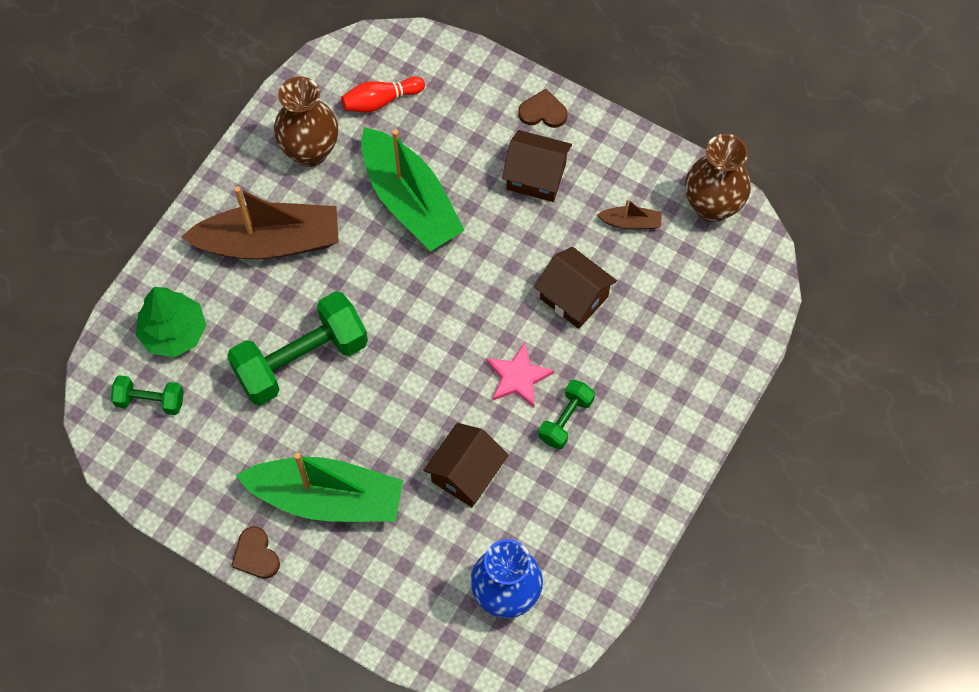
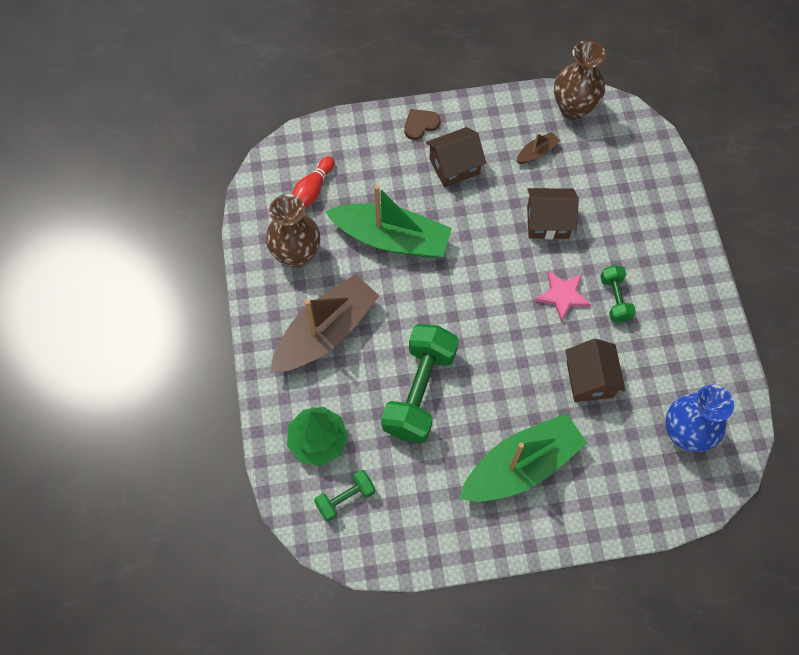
camera: 40 degrees left, 0 degrees up
brown heart [231,526,280,579] -> none

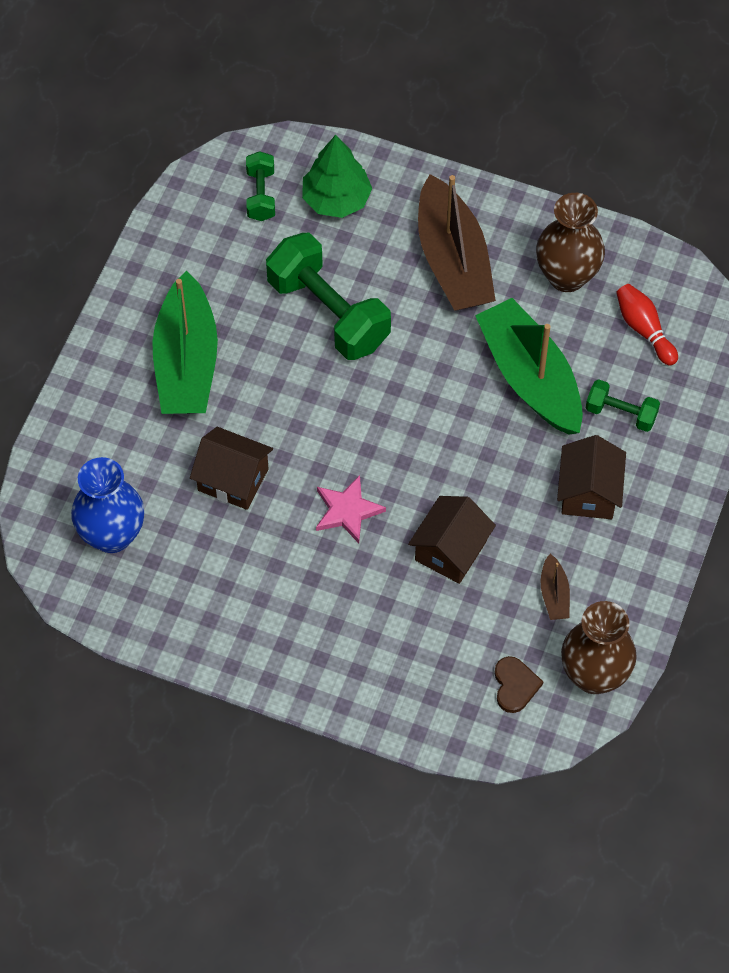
camera: 120 degrees right, 5 degrees down
green boat [325,185,452,258] -> green boat turned 105 degrees clockwise [475,298,583,435]
brown heart [404,109,440,140] -> brown heart moved to [494,656,543,713]
green dumbbell [600,265,636,323] -> green dumbbell moved to [586,379,660,432]

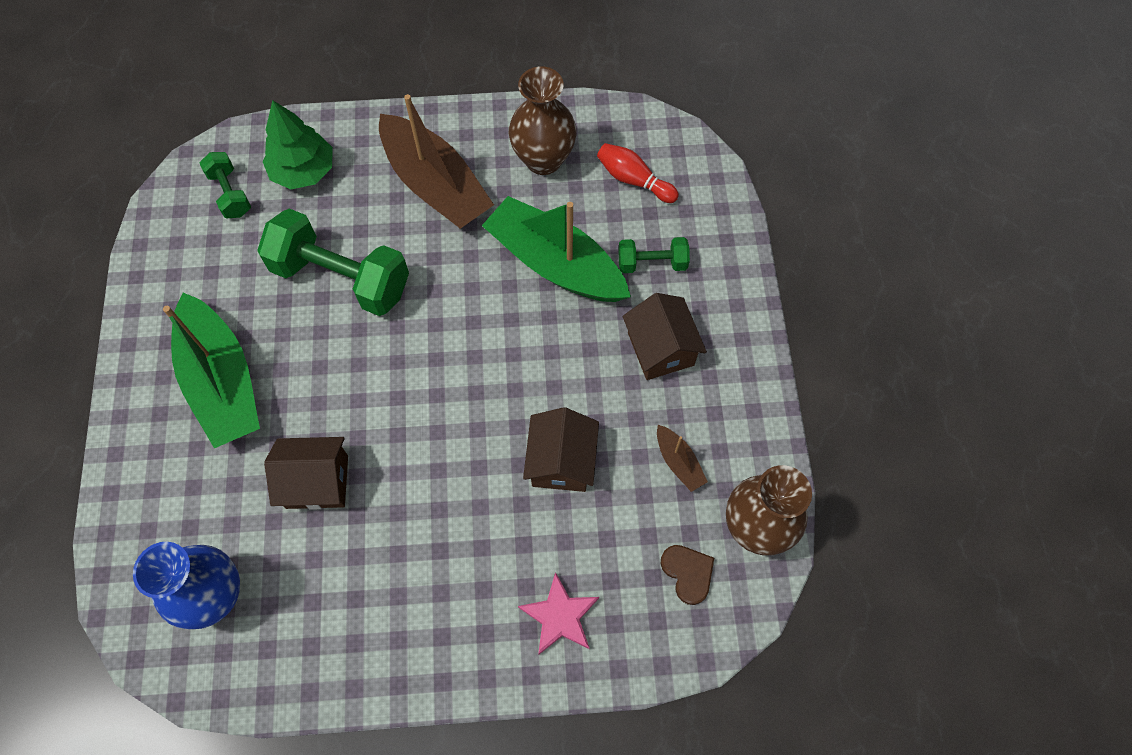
camera: 25 degrees left, 5 degrees up
pink star [316,475,386,543] -> pink star moved to [518,572,599,654]

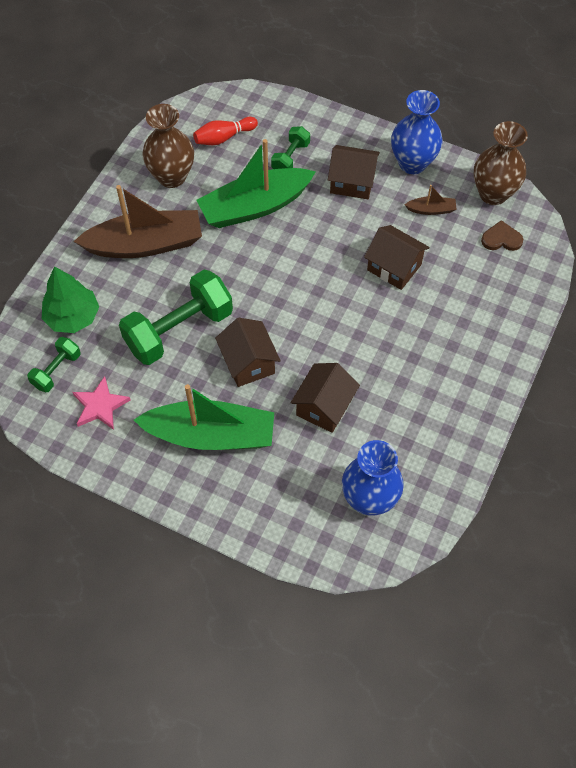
camera: 60 degrees left, 5 degrees down
green dumbbell [200,152,251,218] -> green dumbbell turned 60 degrees counterclockwise [27,337,81,393]
pink star [518,572,599,654] -> pink star moved to [73,376,131,430]
none -> brown house [215,318,281,387]
none -> blue vase [391,90,442,174]

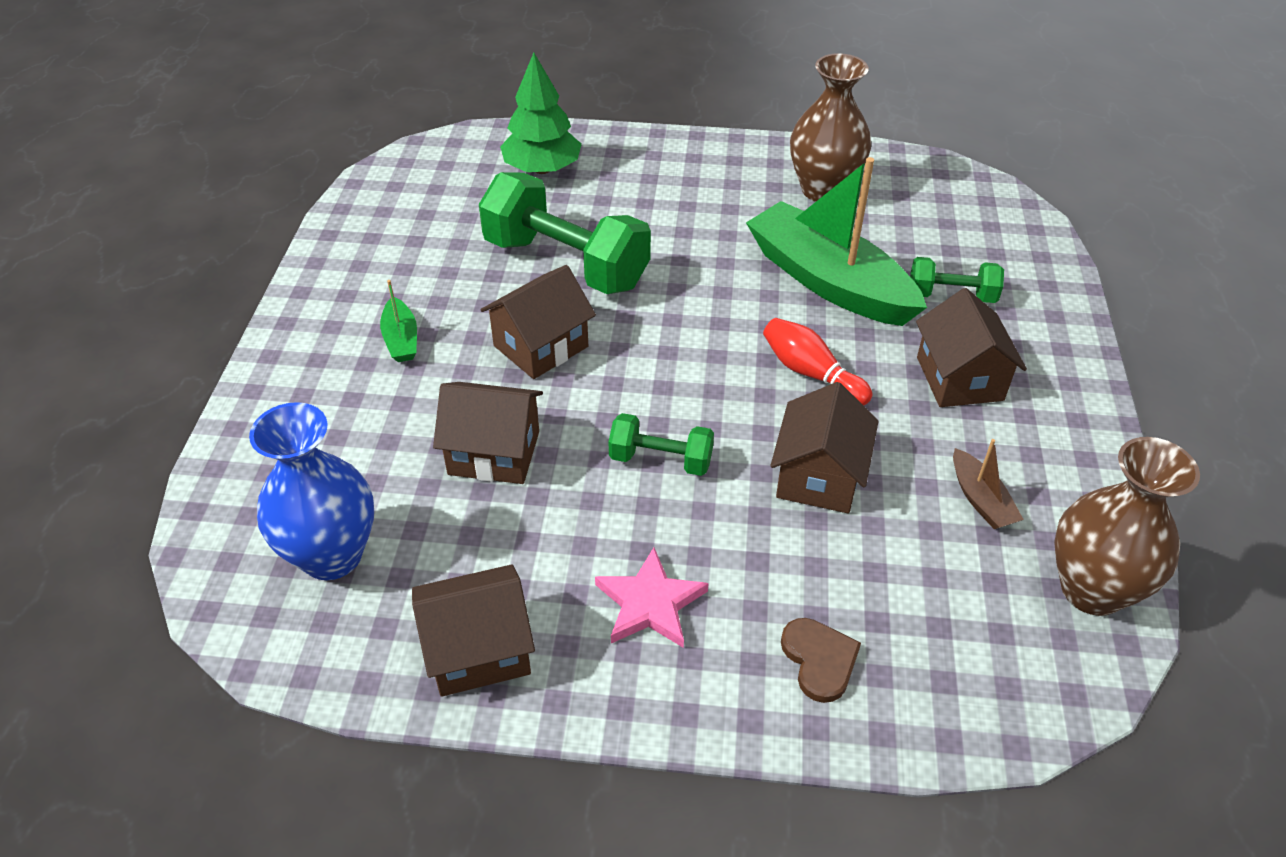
camera: 70 degrees right, 15 degrees down
green dumbbell [27,337,81,393] -> green dumbbell moved to [609,413,714,476]
brown boat [73,185,202,258] -> none
pink star [73,376,131,430] -> pink star moved to [595,547,709,648]
green boat [134,384,274,450] -> green boat [380,280,417,362], size x0.42
red bowling pin [193,117,258,145] -> red bowling pin moved to [763,318,872,405]
blue vase [391,90,442,174] -> none
brown heart [481,220,523,251] -> brown heart moved to [781,618,861,703]
none -> brown house [412,564,535,697]

